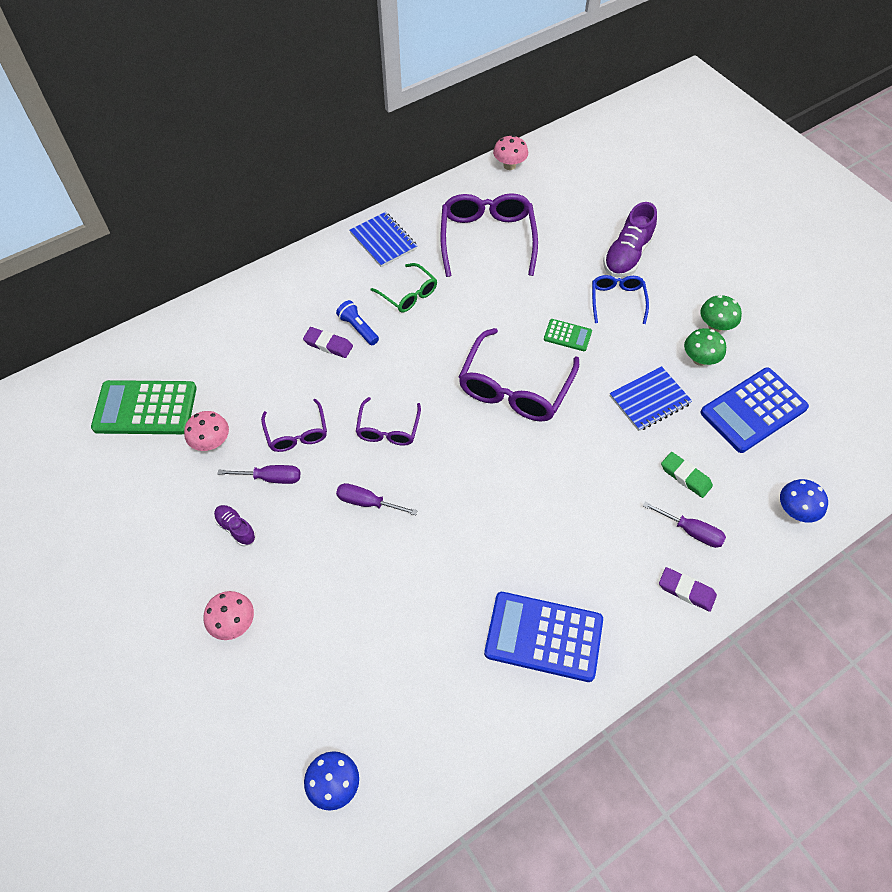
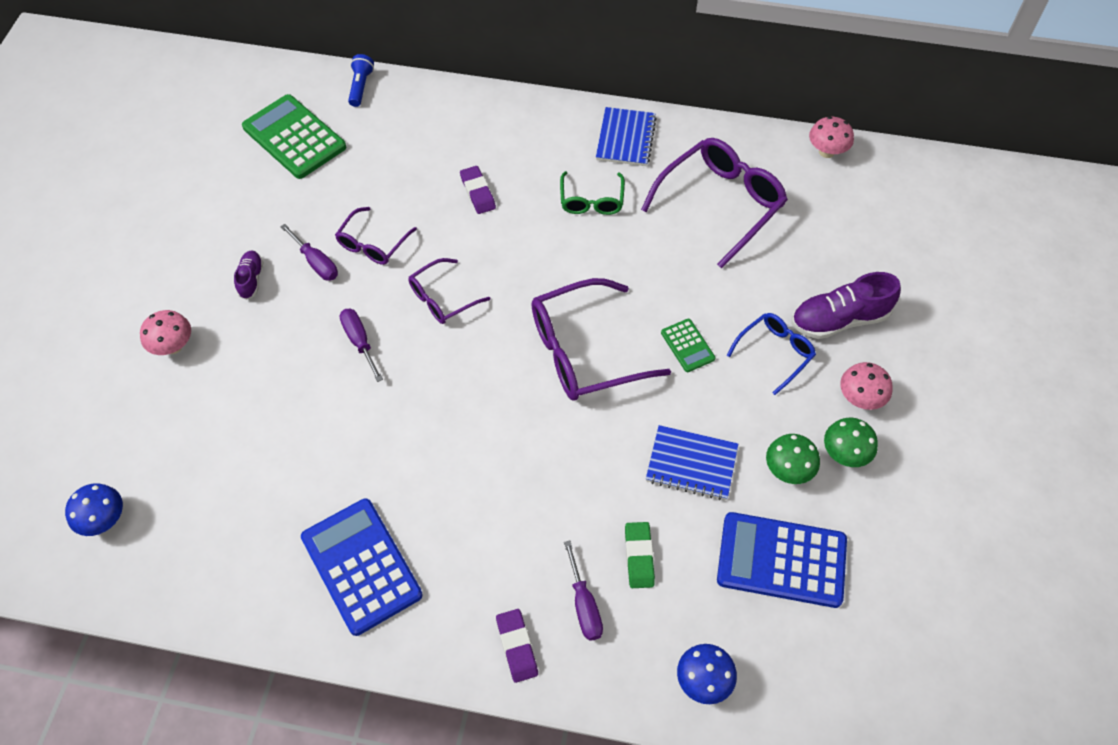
camera: 45 degrees right, 0 degrees up
pink mushroom [184,411,229,451] -> pink mushroom moved to [840,362,893,410]
blue flashlight [336,300,379,345] -> blue flashlight moved to [348,54,374,107]

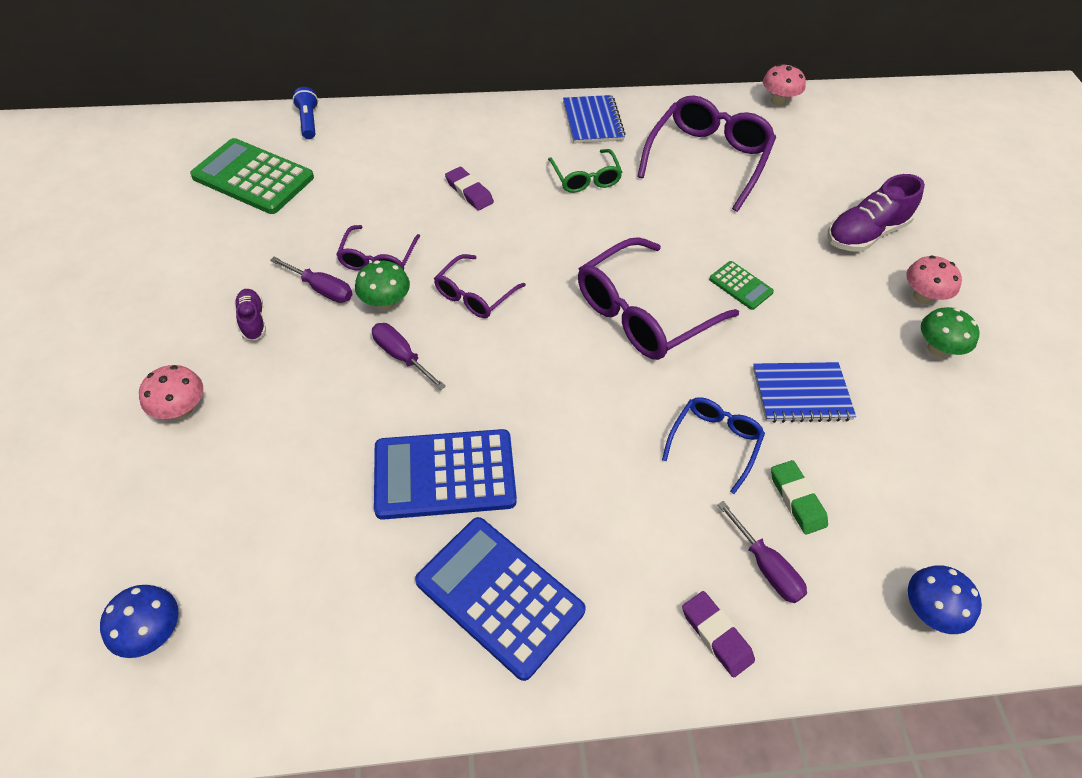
camera: 20 degrees left, 5 degrees down
blue calculator [717,512,847,608] -> blue calculator moved to [374,429,517,520]
blue glasses [727,313,816,395] -> blue glasses moved to [662,397,765,494]
green mushroom [766,434,820,484] -> green mushroom moved to [355,260,410,310]

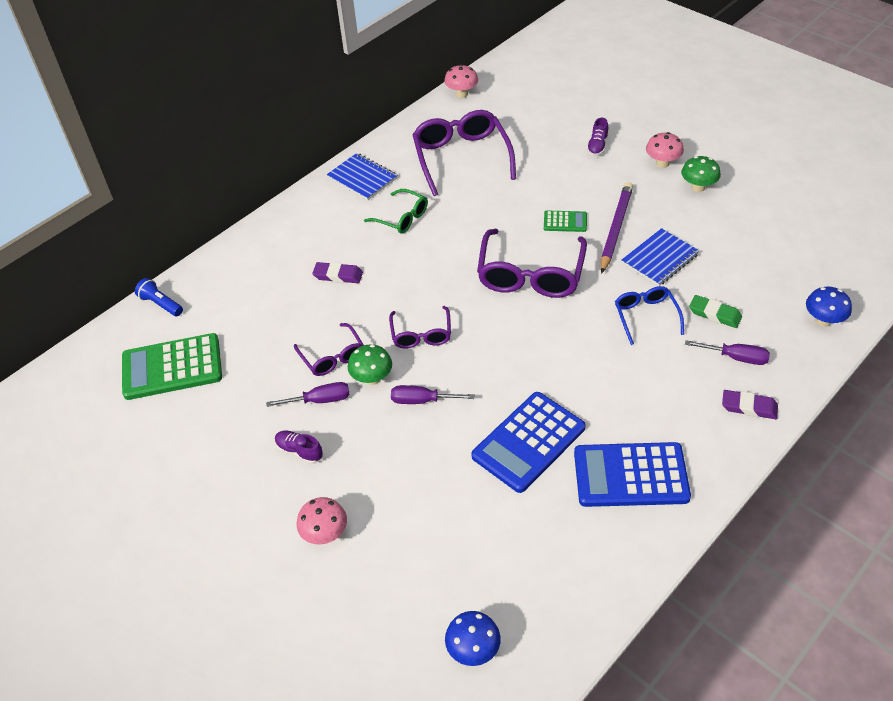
camera: 35 degrees left, 5 degrees down
purple shoe [827,174,925,252] -> purple shoe [587,118,608,156], size x0.54
none -> purple pencil [601,182,633,274]

